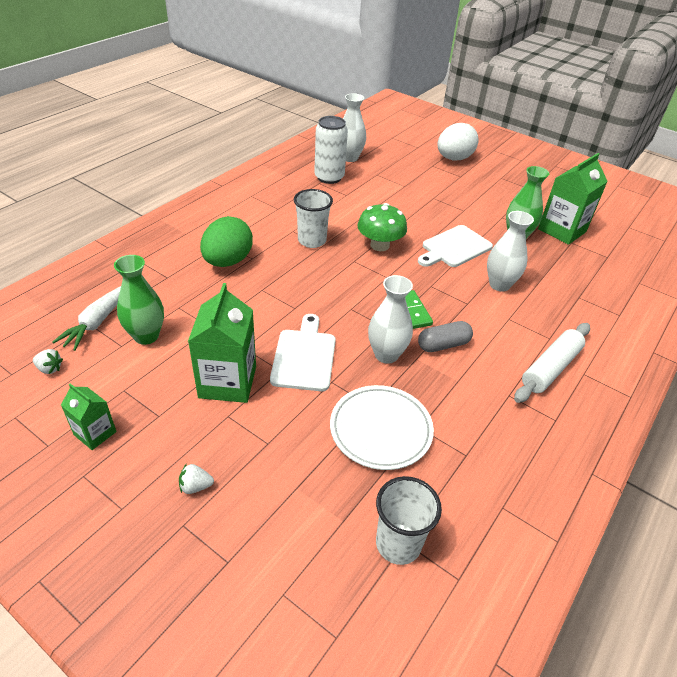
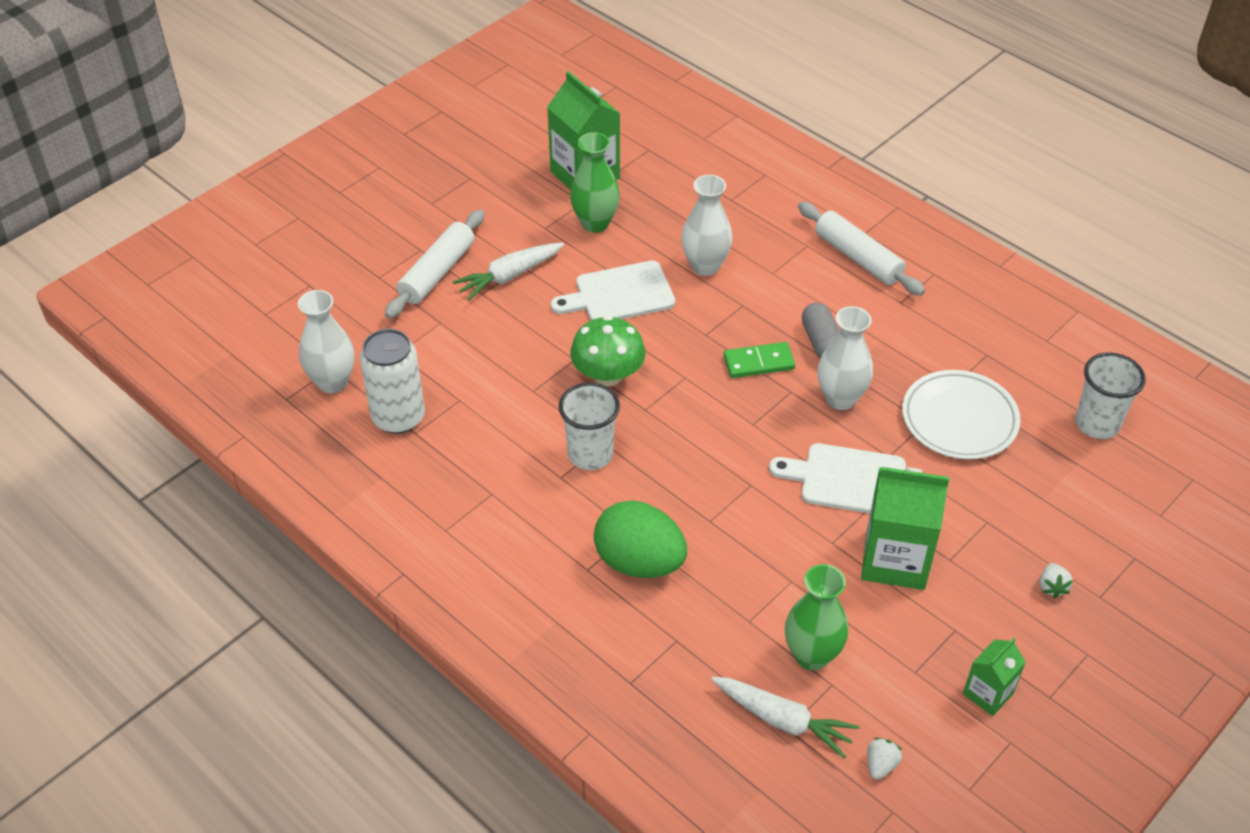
camera: 80 degrees left, 5 degrees up
white cutting board [418,225,493,267] -> white cutting board turned 105 degrees clockwise [551,261,675,320]
white egg [437,123,479,160] -> none
none -> white rolling pin [385,209,485,318]
none -> white carrot [452,243,564,301]

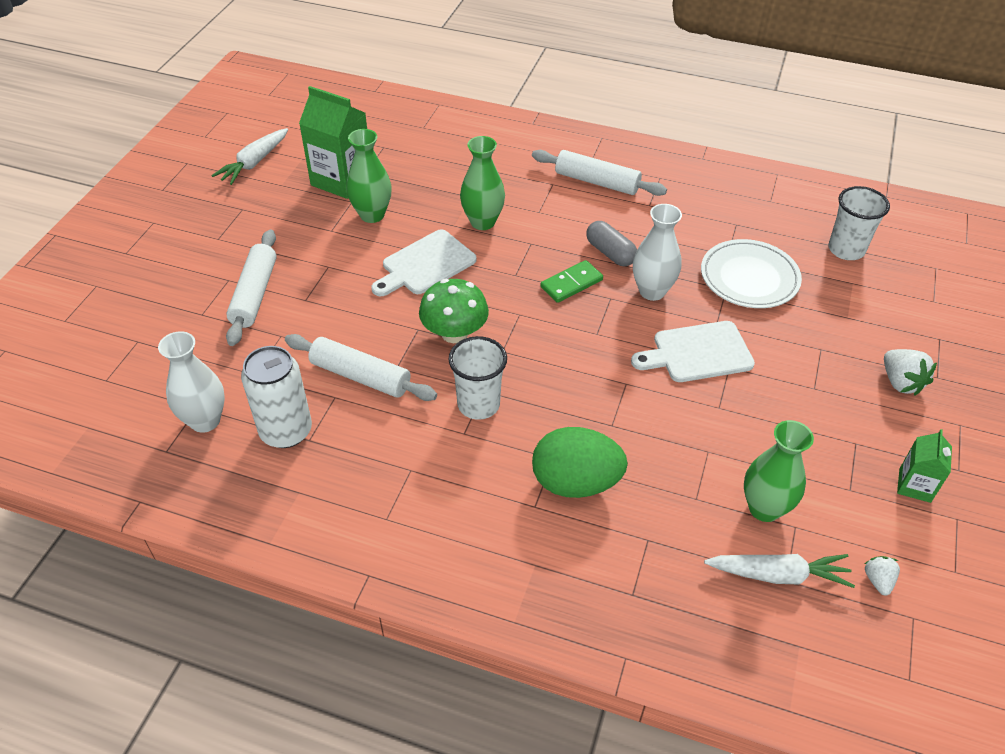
camera: 25 degrees left, 0 degrees up
white carrot [452,243,564,301] -> white carrot moved to [211,128,288,185]
white vase [681,175,732,276] -> green vase [460,136,505,230]
green carton [861,467,950,590] -> none
white strawberry [1040,563,1073,599] -> white strawberry [884,349,937,395], size x1.63
none -> white rolling pin [285,334,437,401]

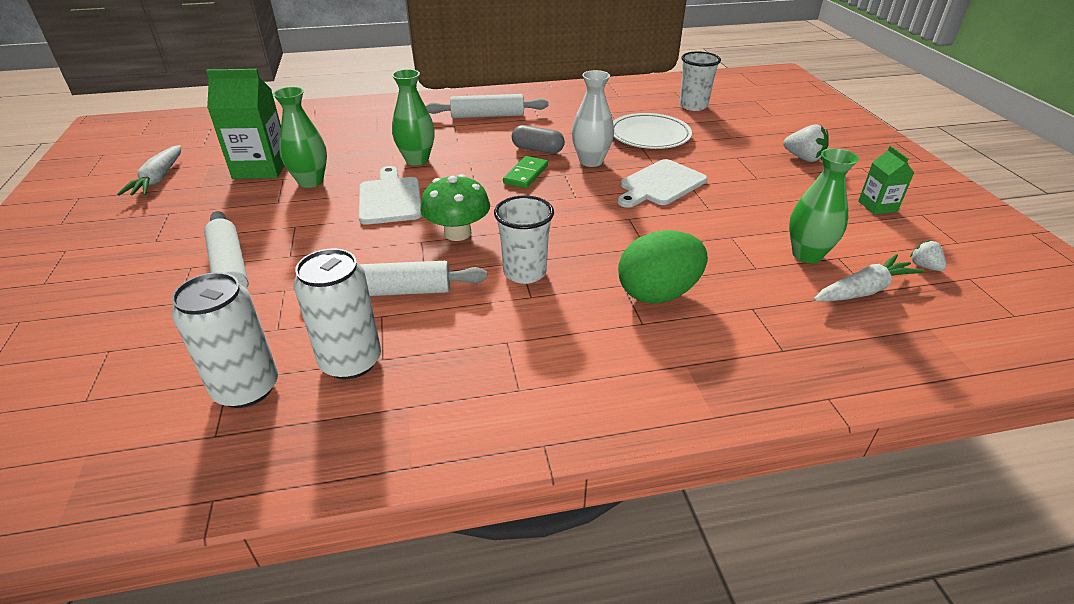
camera: 30 degrees left, 10 degrees down
white vase [158,331,225,433] -> white can [172,272,278,408]
white cutting board [371,229,477,296] -> white cutting board turned 150 degrees clockwise [359,166,422,225]

